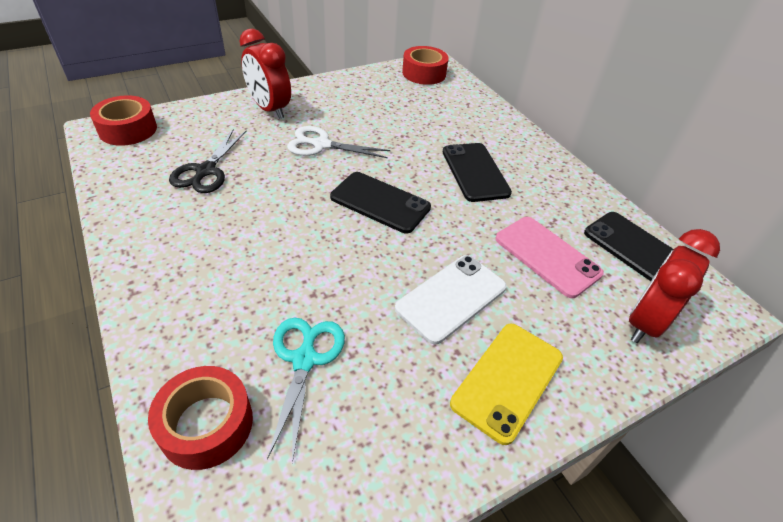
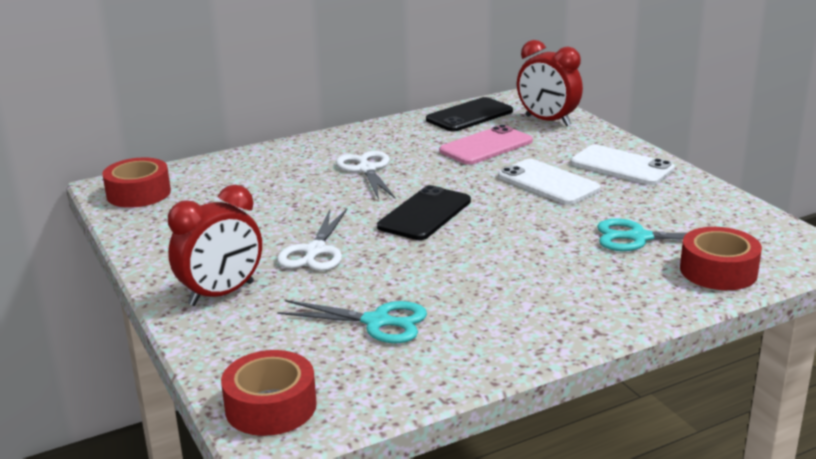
camera: 85 degrees left, 20 degrees down
black scissors [169,128,247,193] -> turquoise scissors [277,300,427,343]
black phone [443,143,512,202] -> white scissors [336,151,396,199]
yellow phone [450,323,563,445] -> white phone [570,145,675,185]

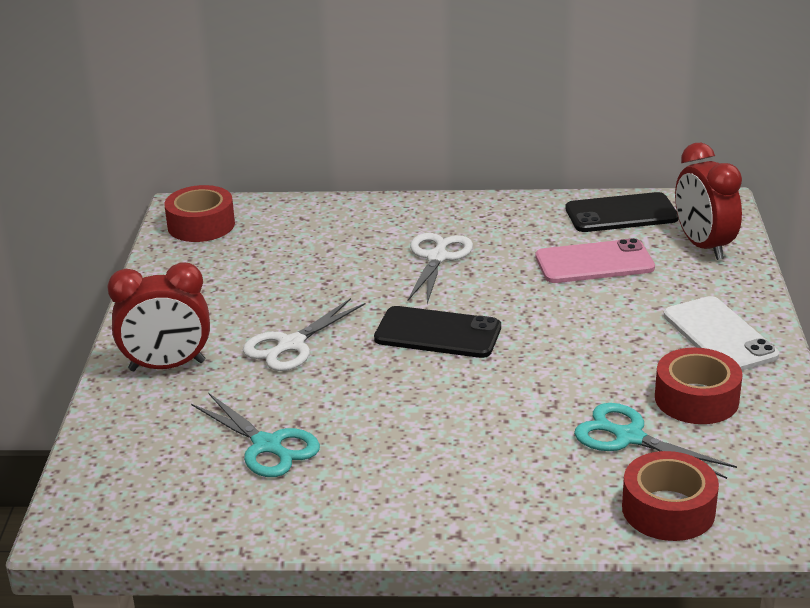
camera: 30 degrees right, 5 degrees up
red tape [221,350,317,436] -> red tape moved to [655,347,743,424]
black phone [377,185,471,240] -> black phone turned 45 degrees clockwise [374,306,501,358]
white phone [498,159,601,205] -> none

